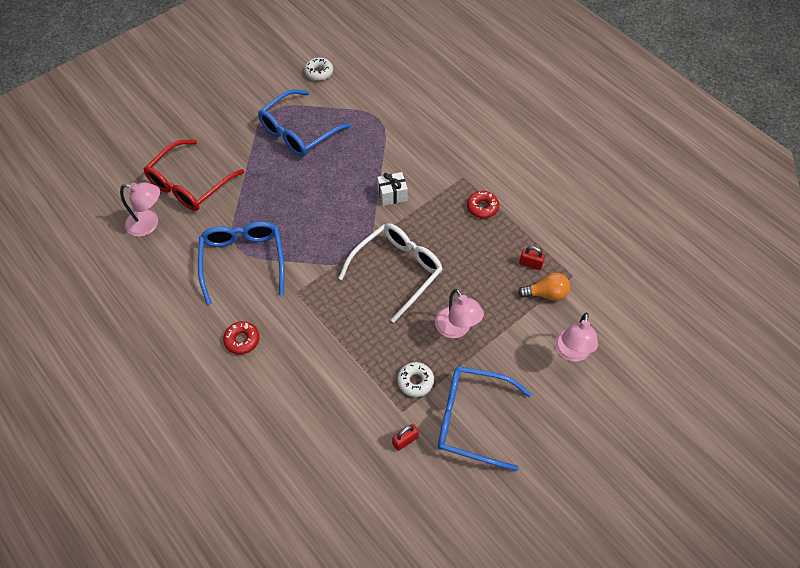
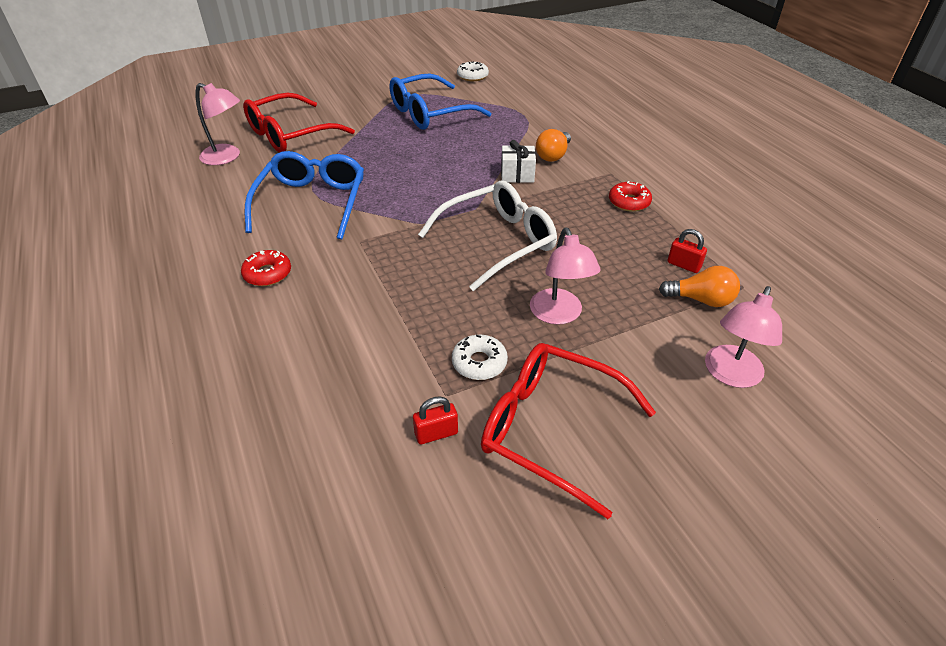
camera: 15 degrees right, 15 degrees down
blue glasses [438,366,531,471] -> red glasses [481,343,656,519]
none -> orange light bulb [536,129,571,162]

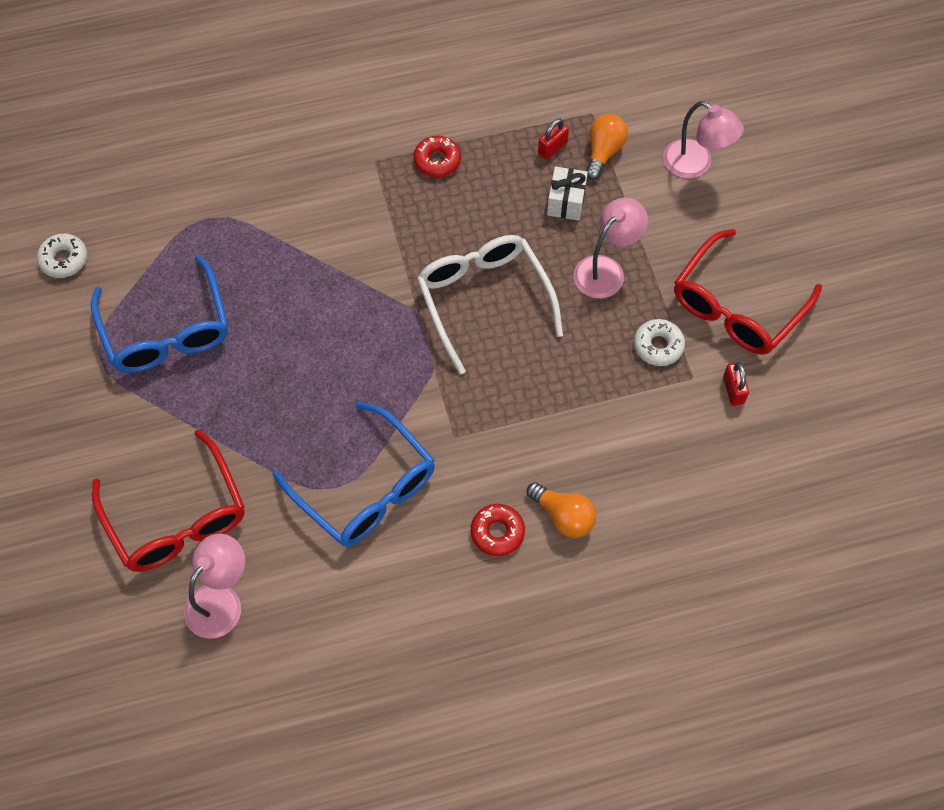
camera: 80 degrees left, 20 degrees up
blue glasses [245,151,364,240] -> blue glasses turned 150 degrees counterclockwise [273,401,435,547]
white gift [501,140,536,183] -> white gift moved to [547,166,588,220]
pink lamp [530,228,600,325] -> pink lamp turned 45 degrees counterclockwise [573,198,648,299]
orange light bulb [536,129,571,162] -> orange light bulb moved to [527,482,596,538]

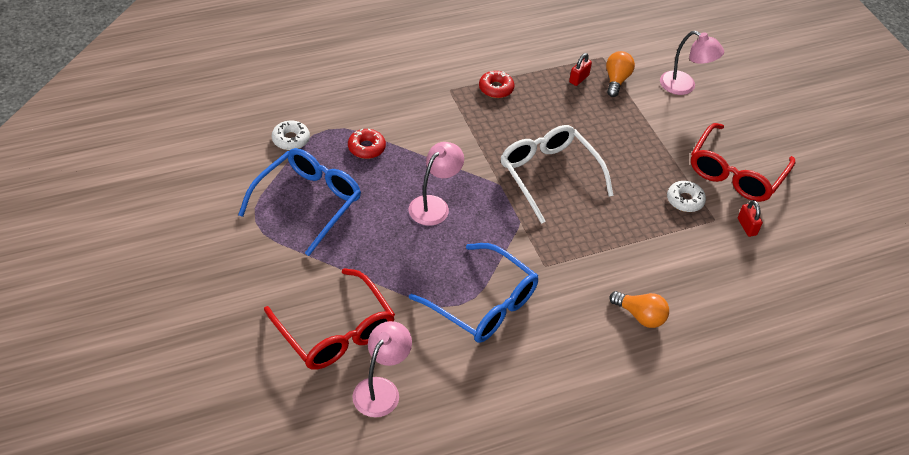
camera: 10 degrees left, 15 degrees down
white donut [37,233,87,278] -> white donut moved to [272,120,310,150]
blue glasses [91,255,228,373] -> blue glasses turned 120 degrees counterclockwise [238,148,361,256]
red donut [471,504,525,556] -> red donut moved to [348,129,386,159]
white gift [547,166,588,220] -> none
pink lamp [573,198,648,299] -> pink lamp moved to [409,142,464,226]

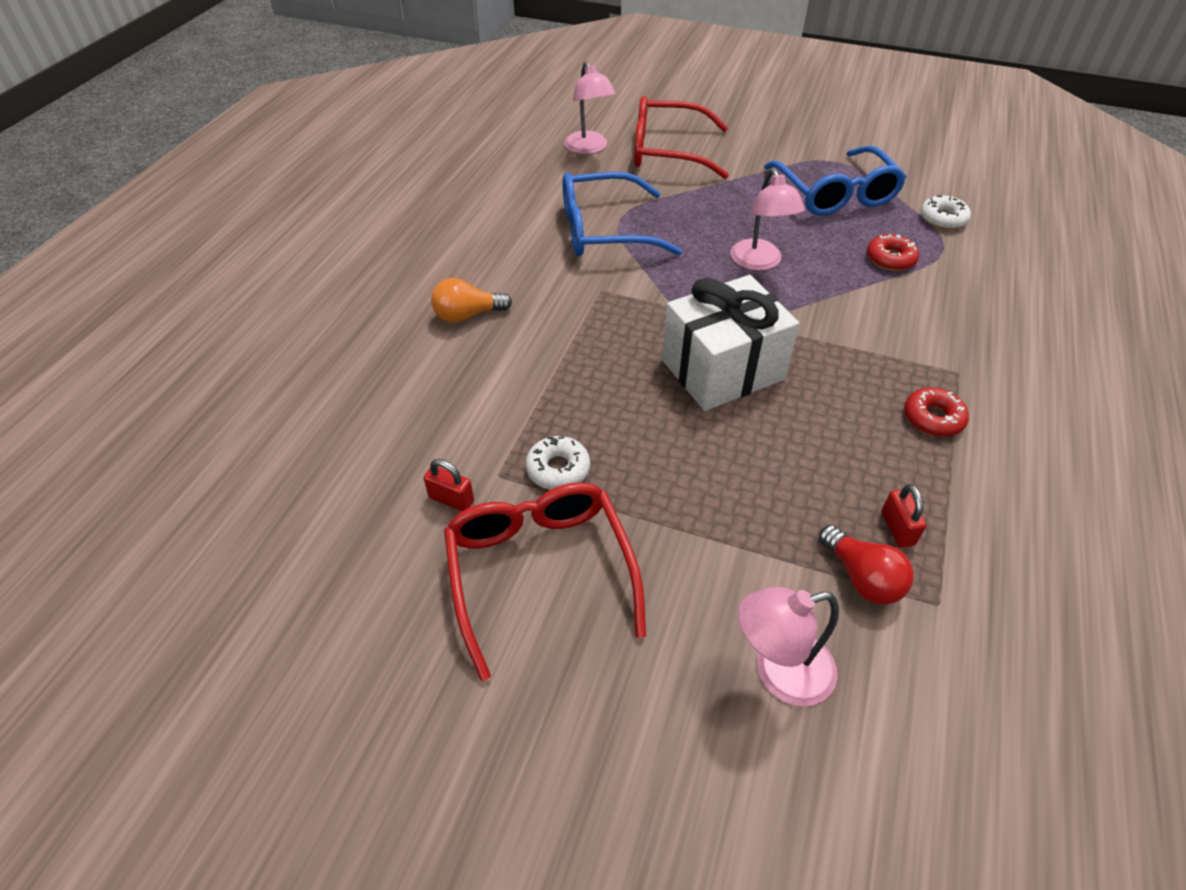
camera: 135 degrees right, 0 degrees up
white glasses [500,125,614,224] -> white gift [662,275,799,411]
orange light bulb [606,51,635,97] -> red light bulb [819,525,914,604]

